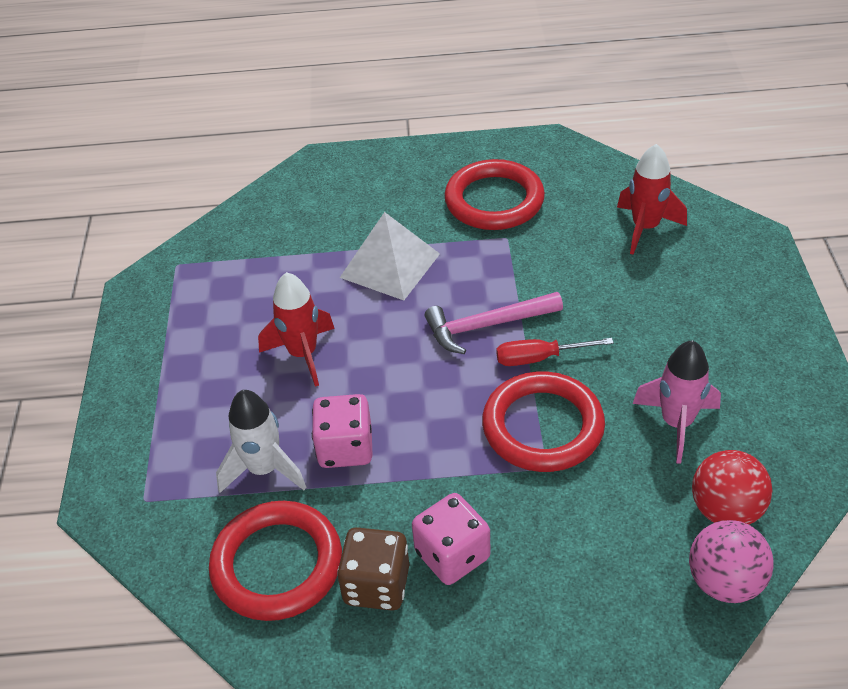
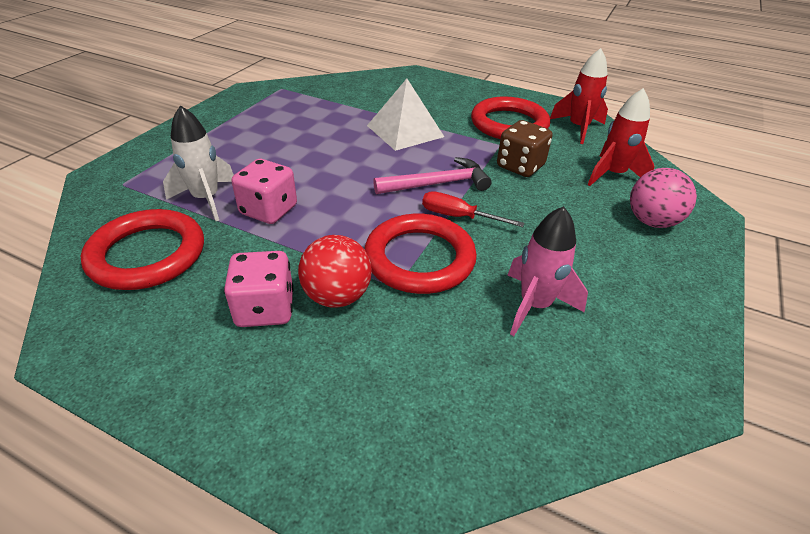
camera: 25 degrees right, 5 degrees down
red rocket [258,272,335,387] -> red rocket moved to [550,48,608,144]
brown dice [337,527,409,610] -> brown dice moved to [497,120,553,177]
pink hammer [425,292,563,354] -> pink hammer turned 150 degrees clockwise [373,157,491,194]
pink ball [689,520,774,603] -> pink ball moved to [630,168,697,228]
red ball [692,450,772,525] -> red ball moved to [298,235,372,308]

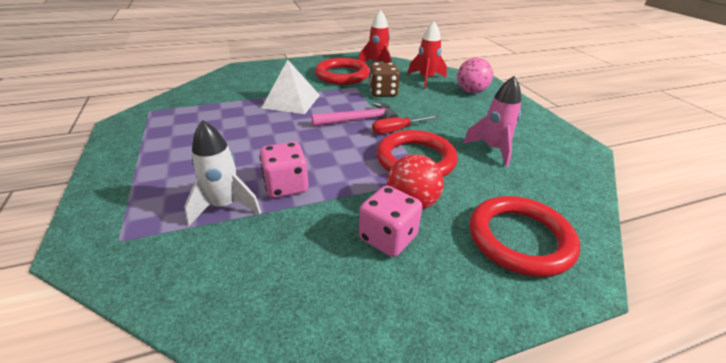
camera: 45 degrees left, 5 degrees down
red ring [80,209,204,290] -> red ring moved to [469,196,580,277]
pink hammer [373,157,491,194] -> pink hammer turned 45 degrees clockwise [312,102,398,127]

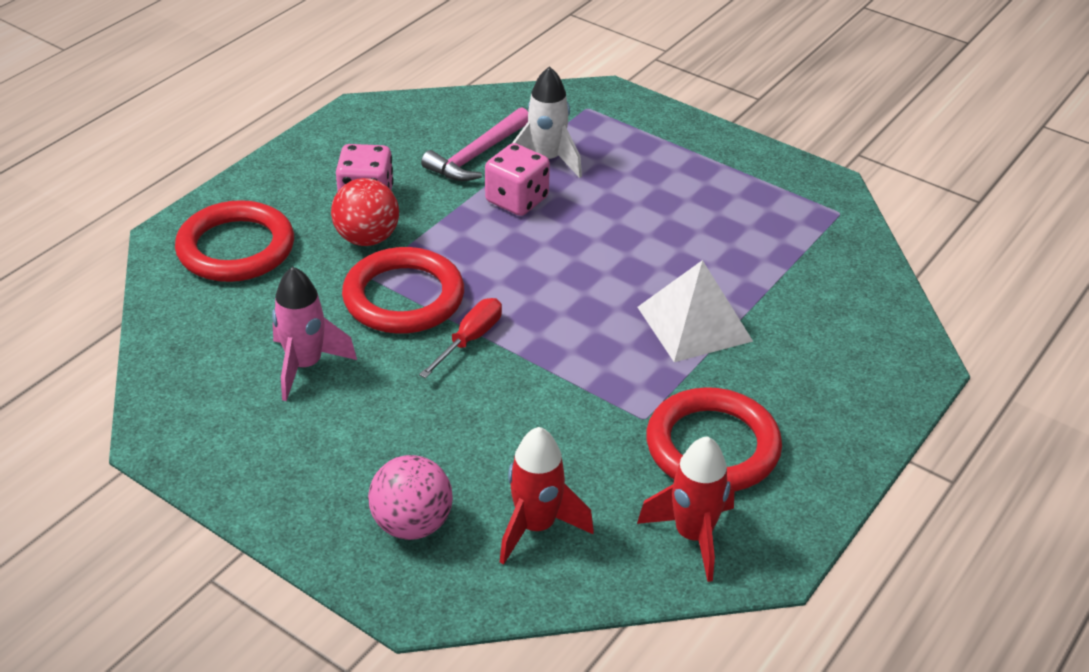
camera: 145 degrees right, 5 degrees up
pink hammer [312,102,398,127] -> pink hammer moved to [421,107,528,181]
brown dice [369,63,400,97] -> none

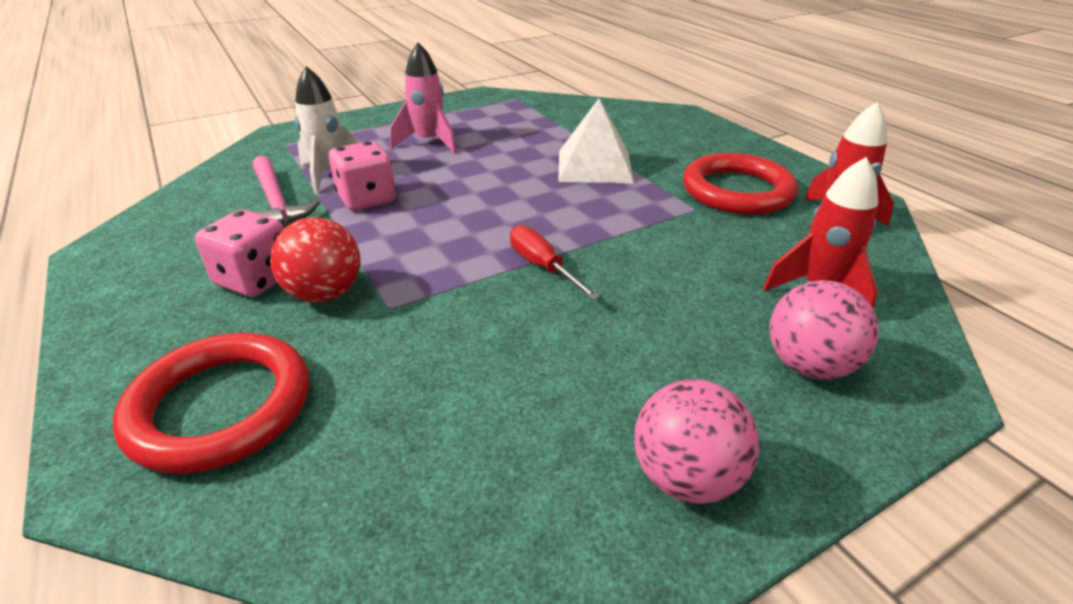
camera: 65 degrees left, 5 degrees down
pink rocket [272,267,357,401] -> pink rocket moved to [390,42,457,153]
red ring [342,247,464,334] -> none
none -> pink ball [634,379,759,504]

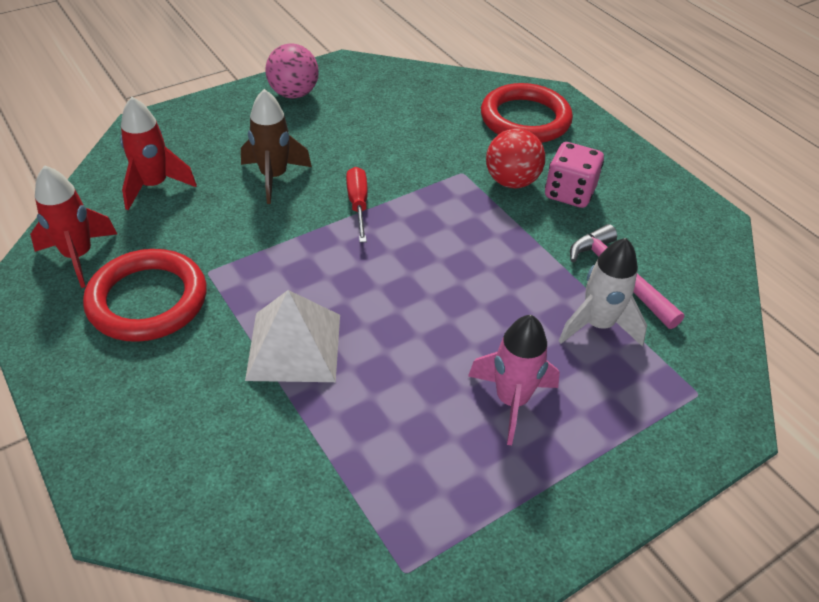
camera: 175 degrees right, 10 degrees up
pink dice [329,141,396,211] -> none
red screwdriver [510,225,600,300] -> red screwdriver turned 150 degrees counterclockwise [346,167,367,243]
pink ball [769,280,879,379] -> none
none -> brown rocket [241,89,312,204]

